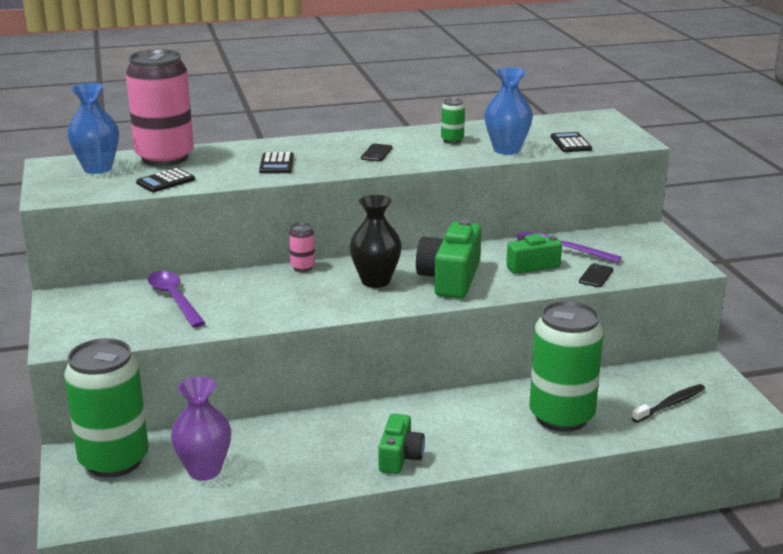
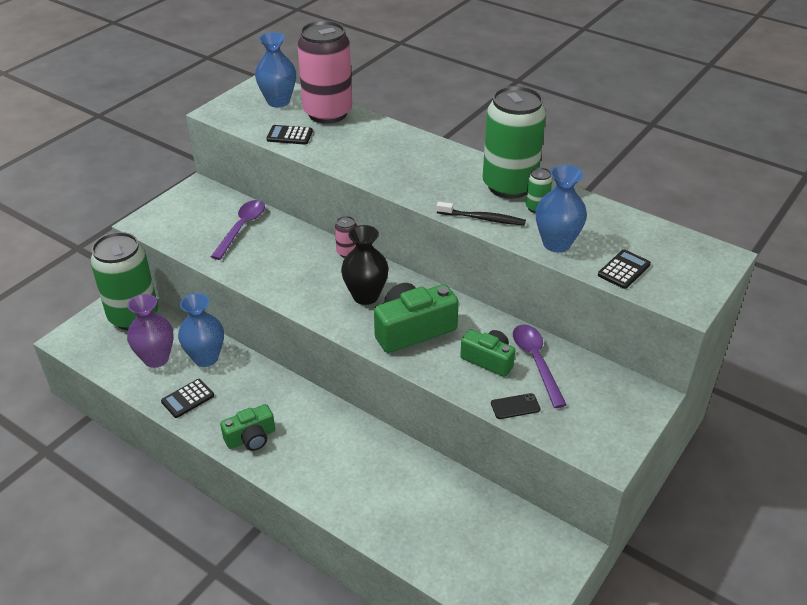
camera: 50 degrees right, 15 degrees up
black calculator [259,152,294,174] -> black calculator moved to [161,379,214,418]
black phone [361,144,392,161] -> none
green can [529,301,604,432] -> green can moved to [483,86,546,199]
black toothbrush [632,384,705,423] -> black toothbrush moved to [436,202,526,225]
none -> blue vase [178,293,224,367]

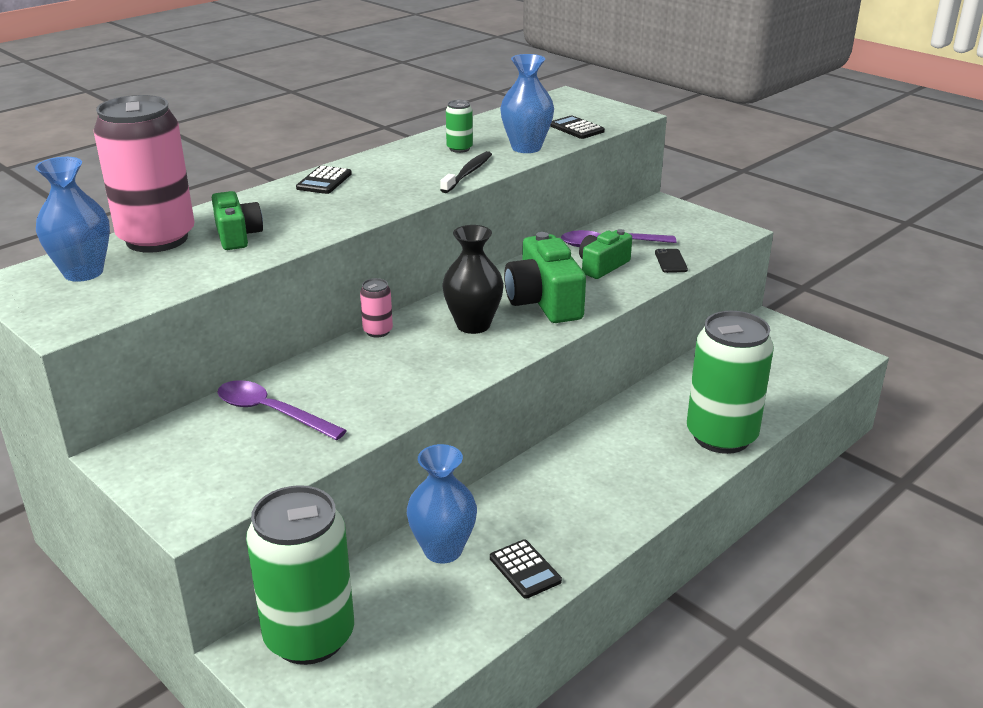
camera: 80 degrees left, 10 degrees down
purple vase [127,294,174,368] -> none
green camera [220,404,275,451] -> green camera moved to [212,191,263,250]
black calculator [267,125,313,145] -> black calculator moved to [296,165,352,194]
green can [483,86,546,199] -> green can moved to [687,311,774,454]

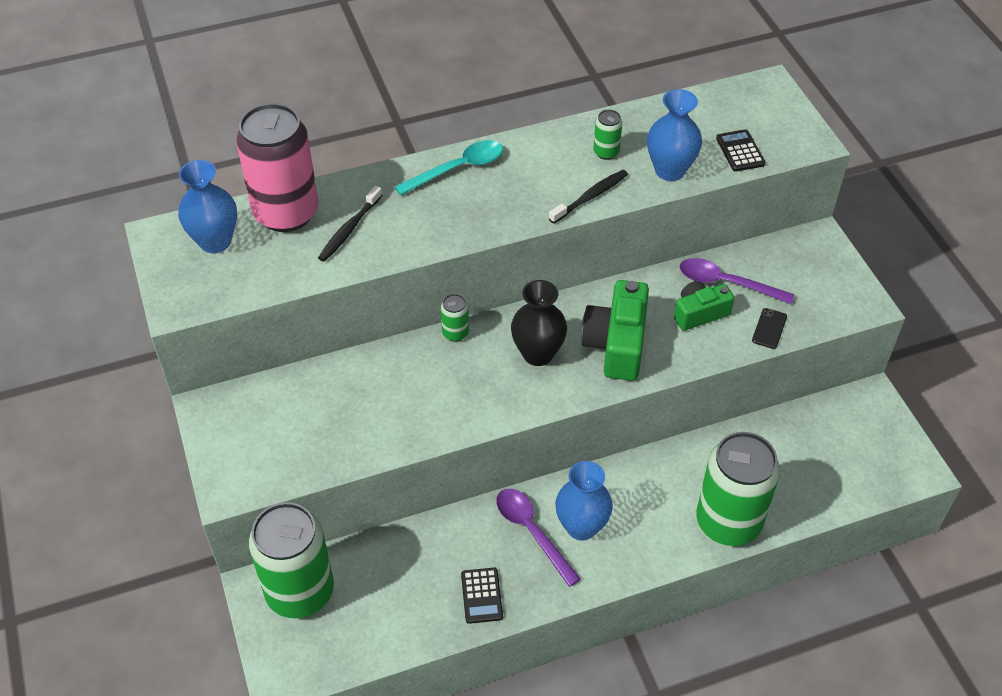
camera: 25 degrees right, 20 degrees up
green camera [212,191,263,250] -> black toothbrush [318,186,382,262]
purple spoon [217,380,347,440] -> purple spoon moved to [496,489,581,587]
black calculator [296,165,352,194] -> turquoise spoon [395,140,503,196]
pink can [360,278,393,338] -> green can [441,294,469,342]
blue vase [407,444,477,563] -> blue vase moved to [555,461,613,540]

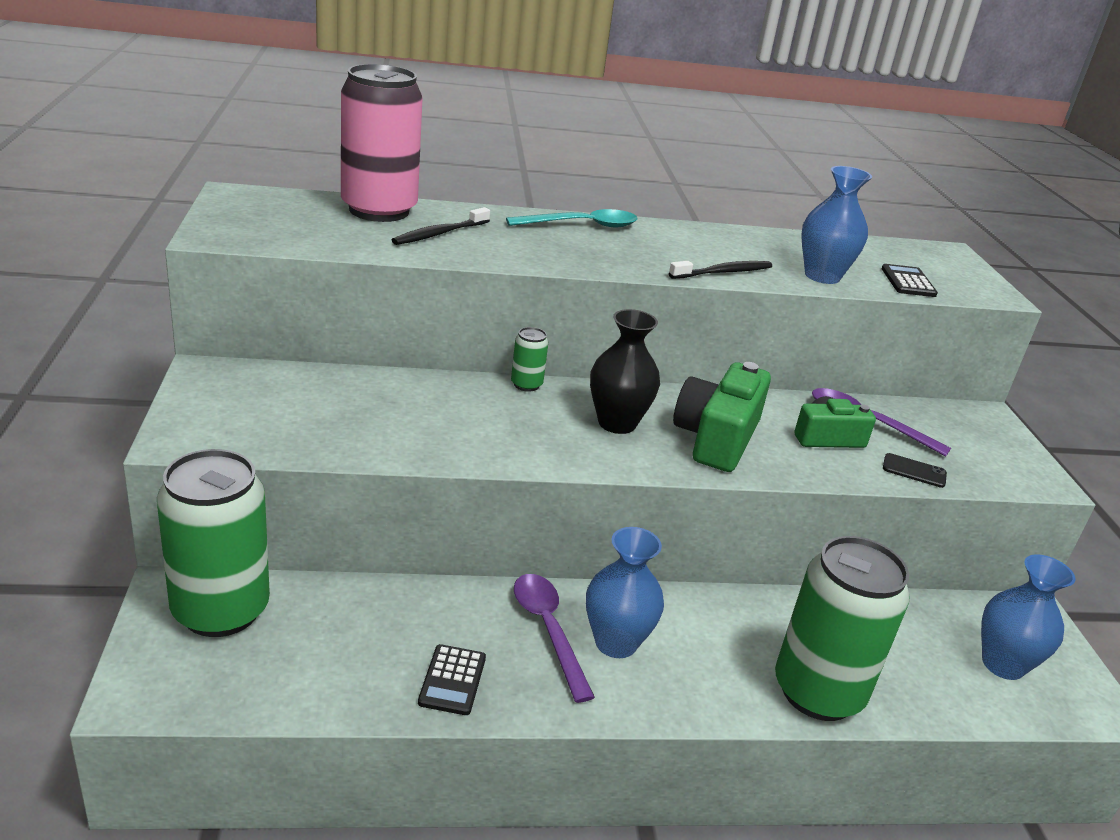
camera: 10 degrees right, 20 degrees down
blue vase [178,160,237,253] -> blue vase moved to [981,554,1075,680]
green can [593,110,622,160] -> none
black phone [752,308,787,349] -> black phone turned 75 degrees clockwise [883,453,947,488]

